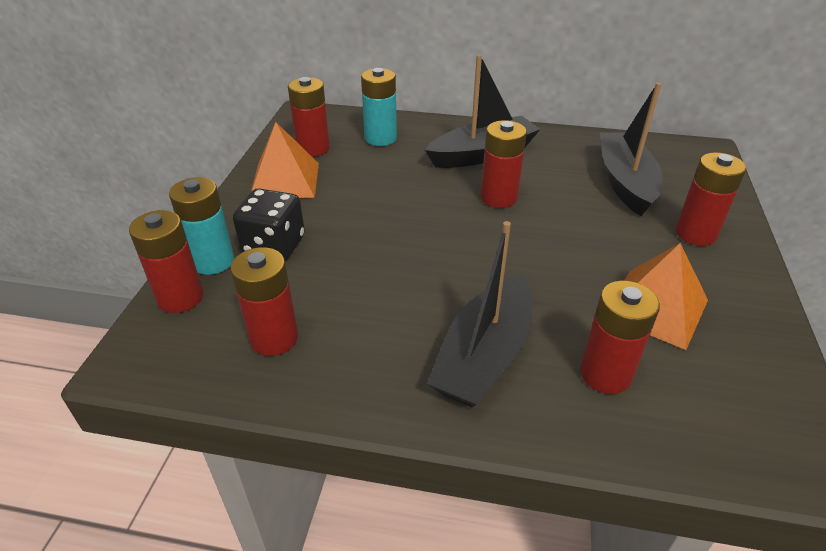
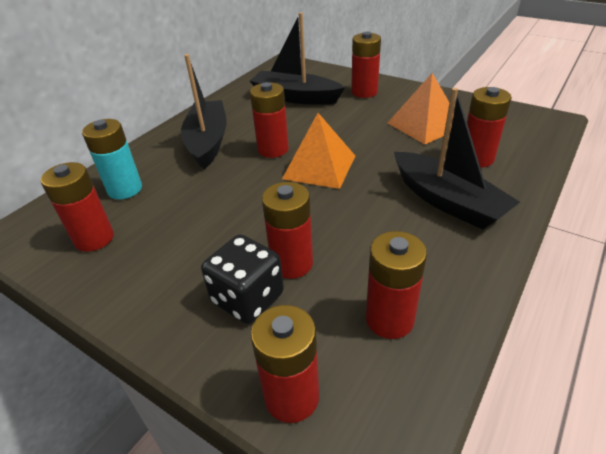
camera: 65 degrees left, 0 degrees up
turquoise battery [169,177,234,275] -> none
orange pyramid [251,122,319,198] -> orange pyramid moved to [282,113,355,189]
none -> red battery [262,182,313,279]

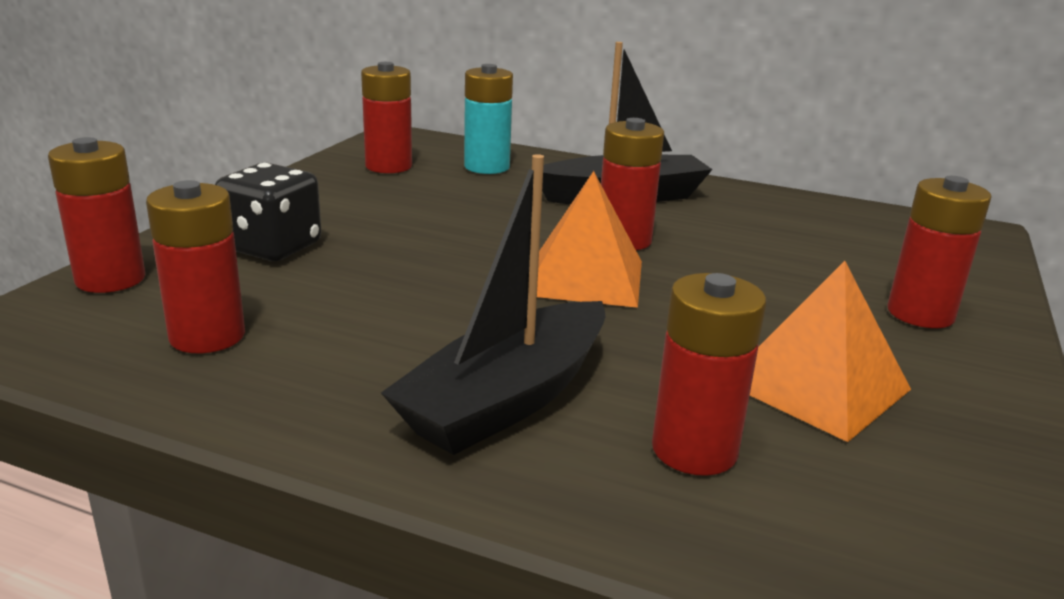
camera: 75 degrees right, 15 degrees down
black boat [250,12,345,105] -> none
red battery [262,182,313,279] -> none

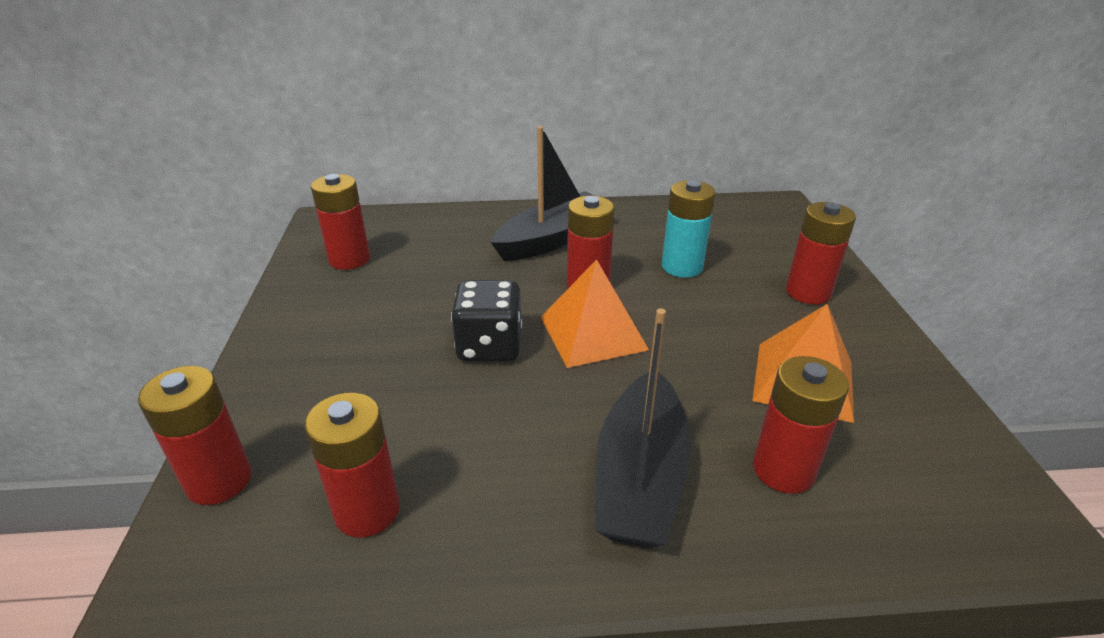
camera: 25 degrees left, 10 degrees up
black dice [215,163,321,261] -> black dice moved to [451,280,522,361]
turquoise battery [464,64,513,174] -> turquoise battery moved to [662,180,715,278]

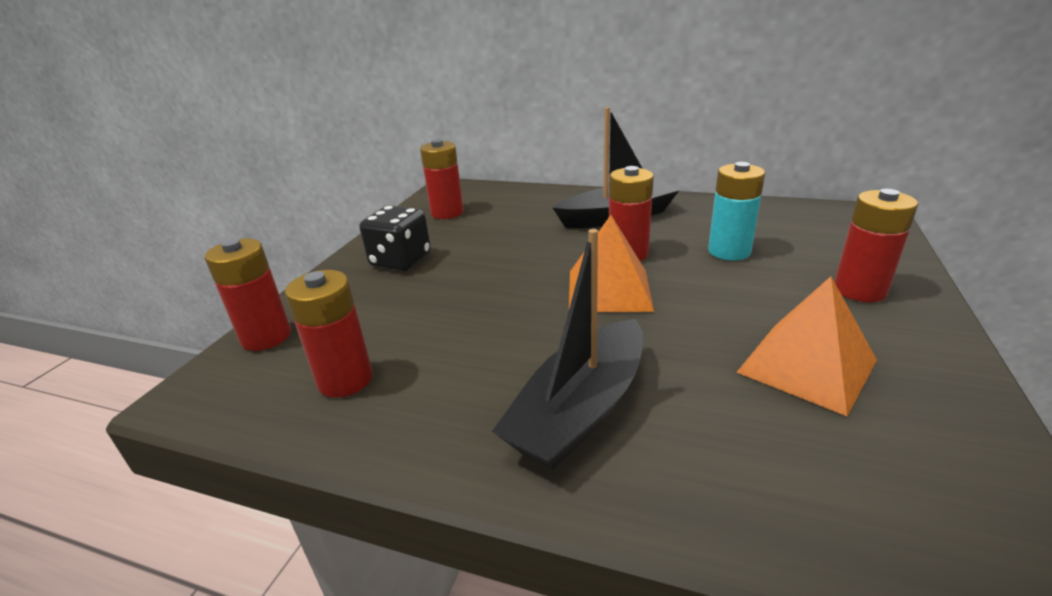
camera: 25 degrees right, 5 degrees down
black dice [451,280,522,361] -> black dice moved to [359,205,431,271]
red battery [753,356,849,494] -> none

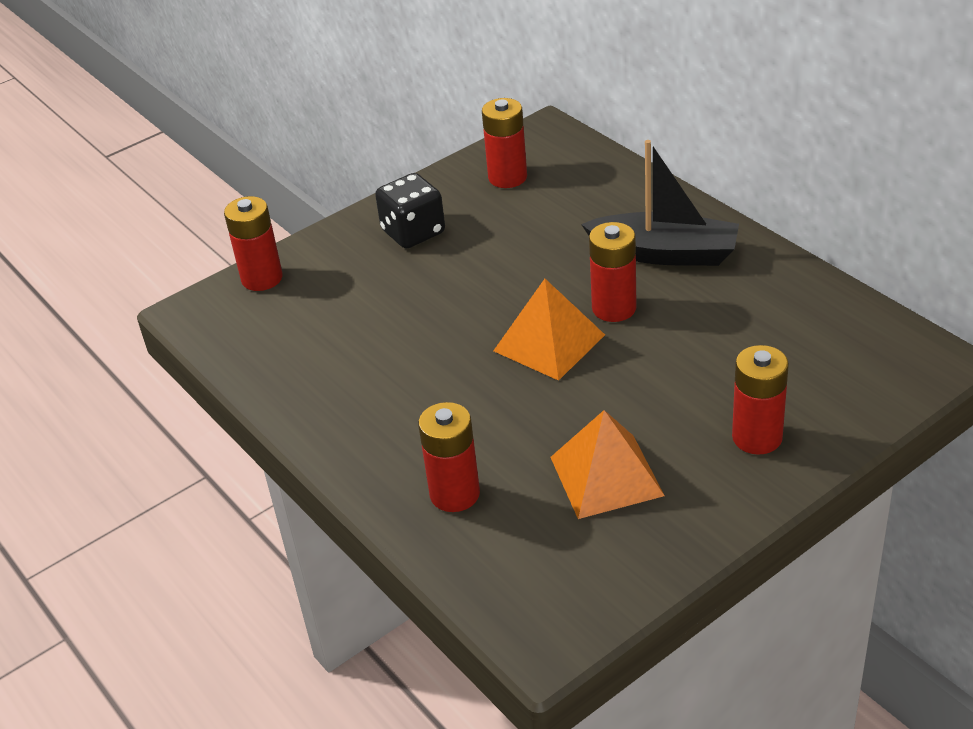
camera: 35 degrees right, 10 degrees up
red battery [285,270,373,398] -> red battery moved to [418,402,480,512]
black boat [492,229,643,470] -> none
turquoise battery [708,162,765,261] -> none

